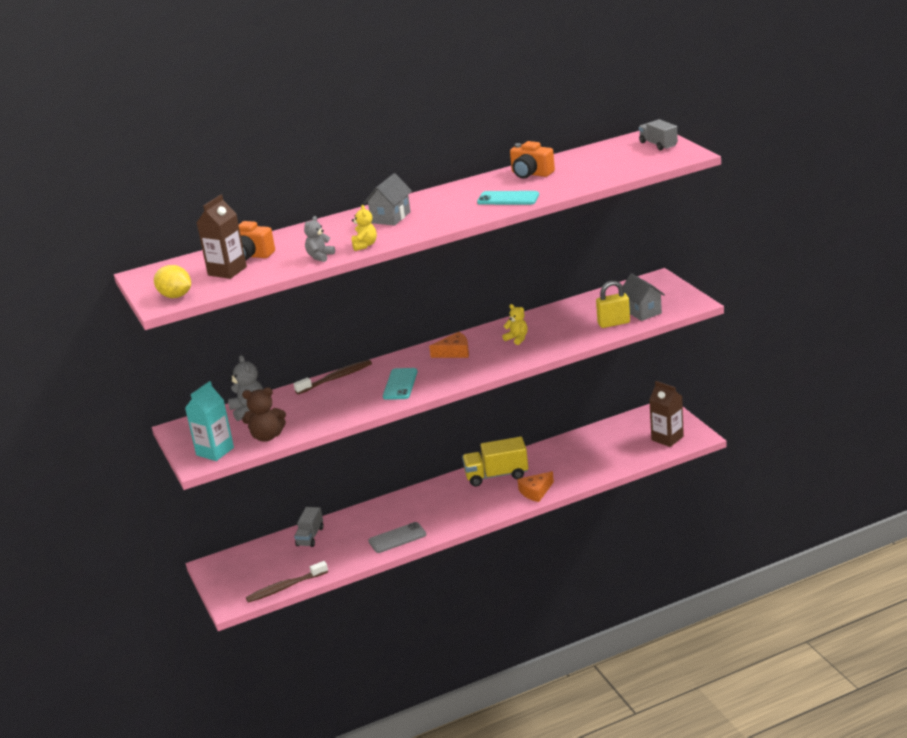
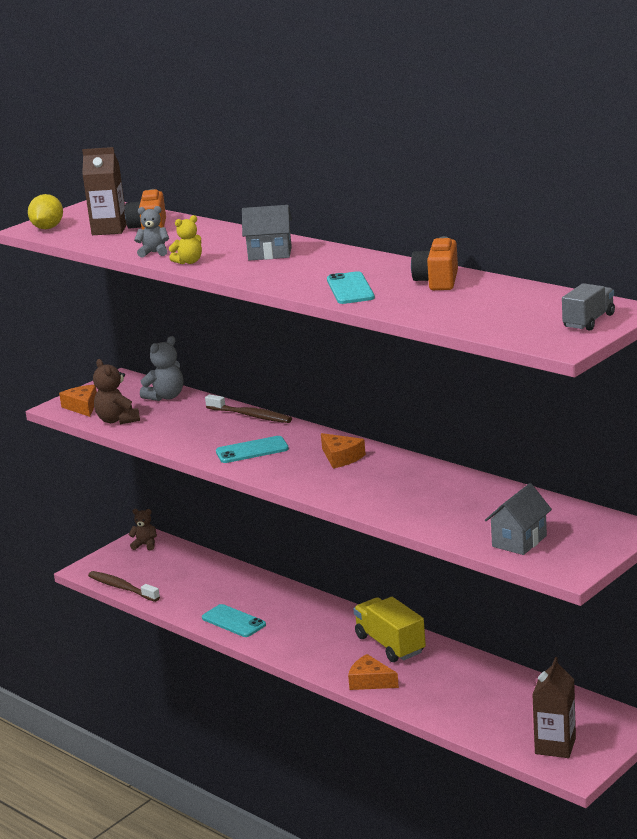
camera: 65 degrees right, 5 degrees down
turquoise carton [185,381,234,461] -> orange cheese [59,385,97,417]
grey truck [294,507,324,547] -> none
grey phone [368,522,426,553] -> turquoise phone [202,604,266,637]
yellow teddy bear [502,304,528,345] -> none
yellow padlock [596,281,630,328] -> none
none -> brown teddy bear [129,509,157,550]

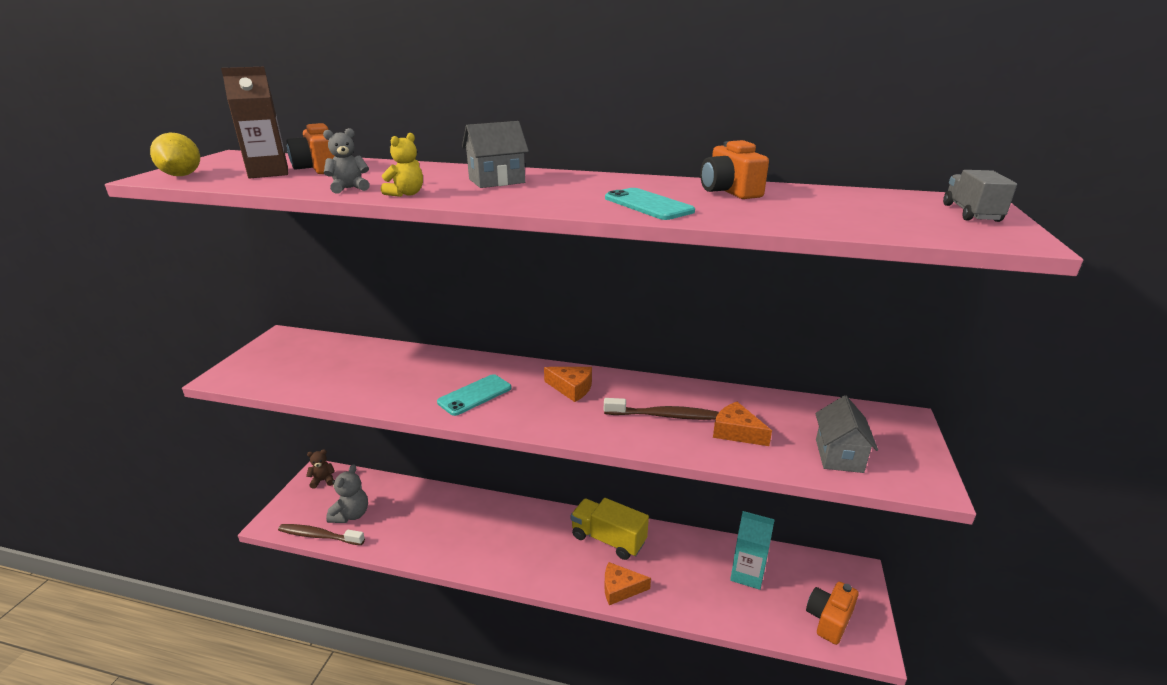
camera: 30 degrees left, 5 degrees up
orange cheese [59,385,97,417] -> orange cheese moved to [713,402,772,446]
brown teddy bear [93,359,140,424] -> none
grey teddy bear [140,336,183,401] -> grey teddy bear moved to [326,464,368,523]
turquoise phone [202,604,266,637] -> none
brown toothbrush [205,394,292,423] -> brown toothbrush moved to [604,398,719,420]
brown carton [532,657,576,758] -> orange camera [806,582,859,645]
none -> turquoise carton [730,511,775,590]

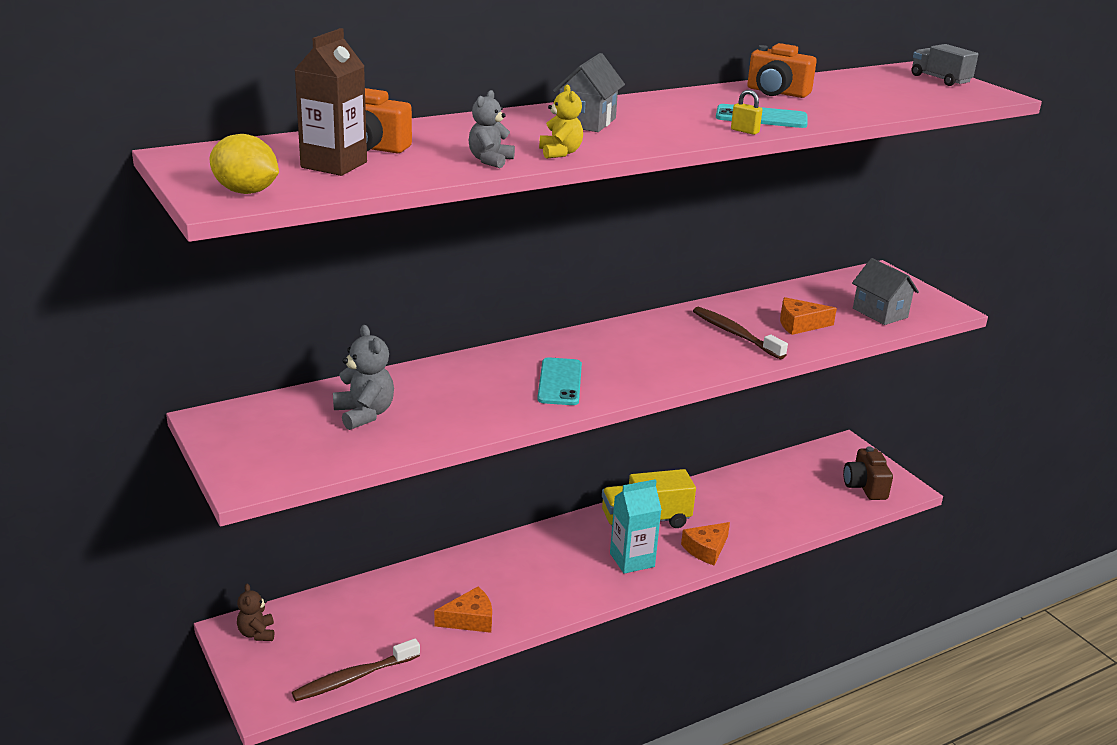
camera: 45 degrees left, 0 degrees up
brown teddy bear [306,449,335,489] -> brown teddy bear turned 45 degrees counterclockwise [237,584,274,641]
grey teddy bear [326,464,368,523] -> grey teddy bear moved to [333,325,394,430]
orange cheese [544,367,592,402] -> orange cheese moved to [434,587,492,633]
brown toothbrush [604,398,719,420] -> brown toothbrush turned 90 degrees counterclockwise [693,307,788,359]
turquoise carton [730,511,775,590] -> turquoise carton moved to [610,479,662,574]
orange camera [806,582,859,645] -> brown camera [843,446,893,500]
none -> yellow padlock [731,90,762,135]

